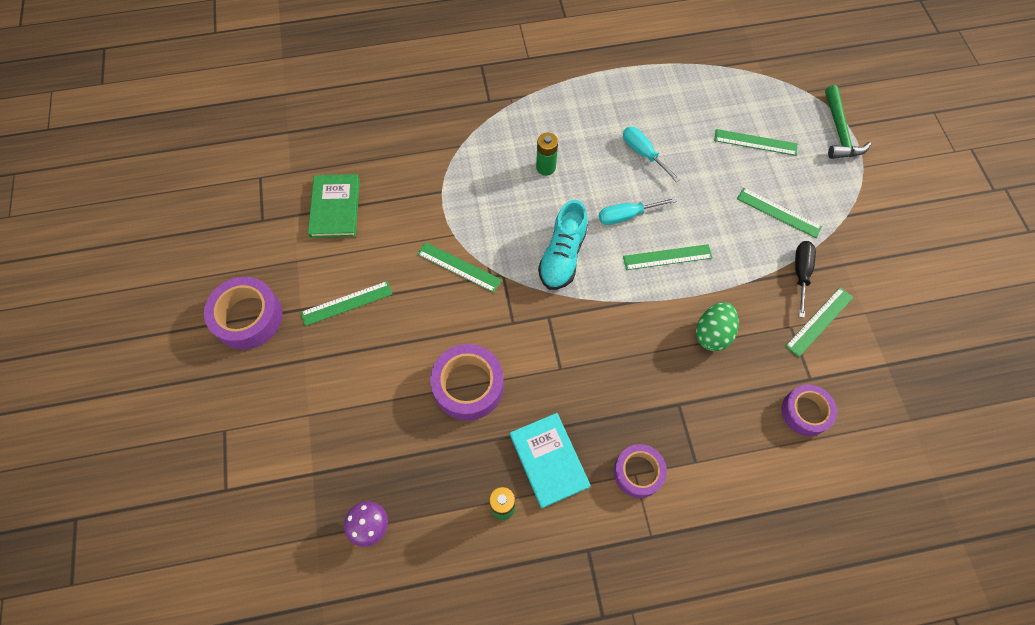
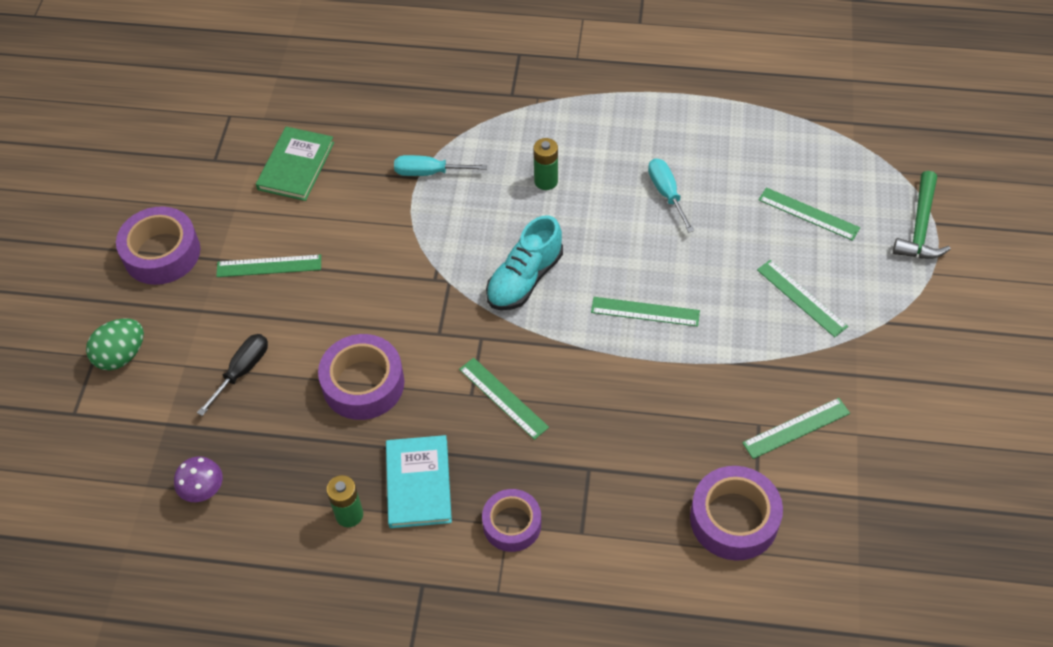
camera: 20 degrees right, 10 degrees down
green ruler [417,242,502,293] -> green ruler moved to [459,358,549,440]
turquoise screwdriver [599,197,677,225] -> turquoise screwdriver moved to [394,155,487,176]
green egg [696,302,739,351] -> green egg moved to [86,318,144,370]
purple tape [781,385,837,436] -> purple tape [690,466,783,561], size x1.50
black screwdriver [795,241,816,318] -> black screwdriver moved to [197,334,268,416]

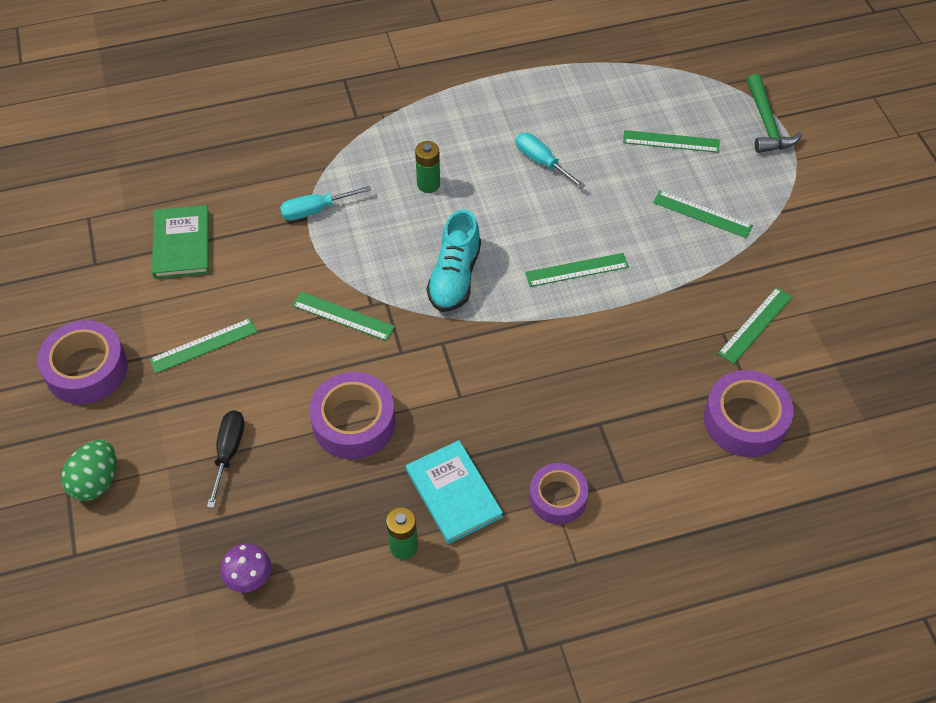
camera: 25 degrees left, 0 degrees up
green ruler [459,358,549,440] -> green ruler moved to [292,292,395,341]

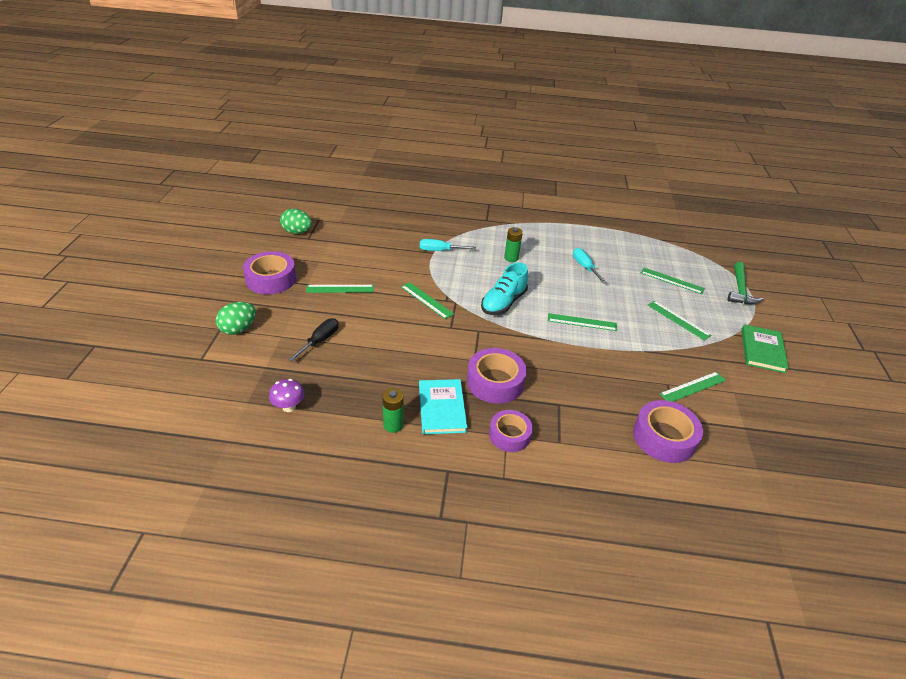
camera: 20 degrees right, 15 degrees down
green book [152,205,209,279] -> green book moved to [741,324,789,373]
purple tape [309,372,395,459] -> purple tape moved to [467,348,527,404]
none -> green egg [280,209,312,234]

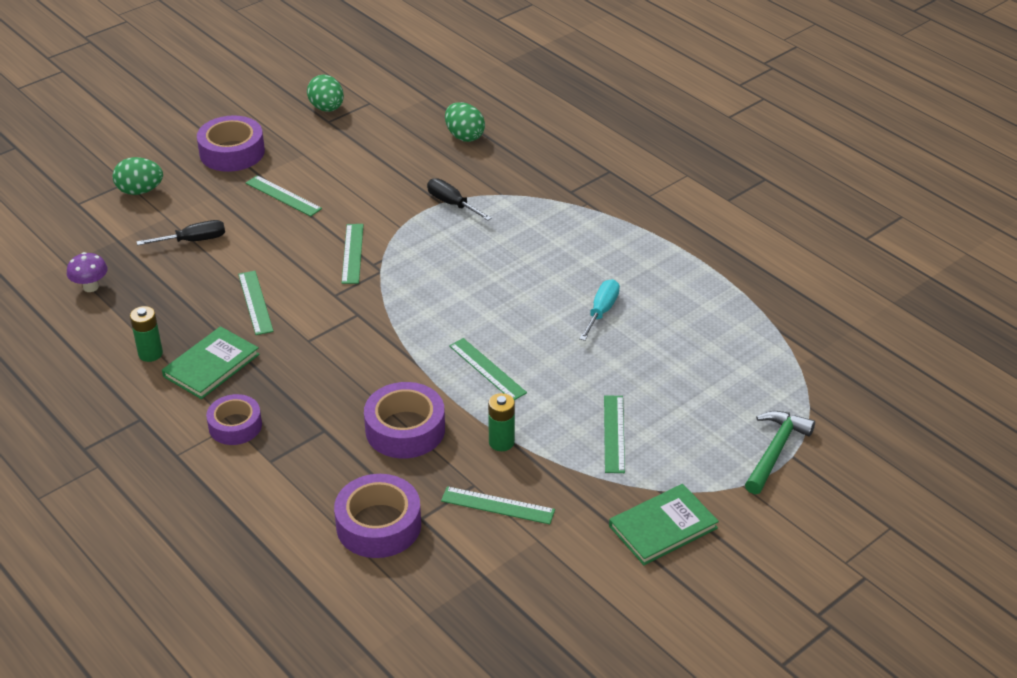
camera: 45 degrees right, 0 degrees up
turquoise book [419,379,467,434] -> green book [162,326,260,399]
turquoise screwdriver [420,239,476,251] -> black screwdriver [427,178,492,221]
purple tape [467,348,527,404] -> purple tape moved to [364,382,445,459]
turquoise shoe [481,263,528,315] -> none
green battery [504,227,523,262] -> green battery moved to [488,393,515,451]
green ruler [641,268,705,294] -> green ruler moved to [238,271,274,335]
green hammer [728,262,763,304] -> green hammer turned 150 degrees clockwise [745,411,815,494]
none -> green egg [445,102,485,142]

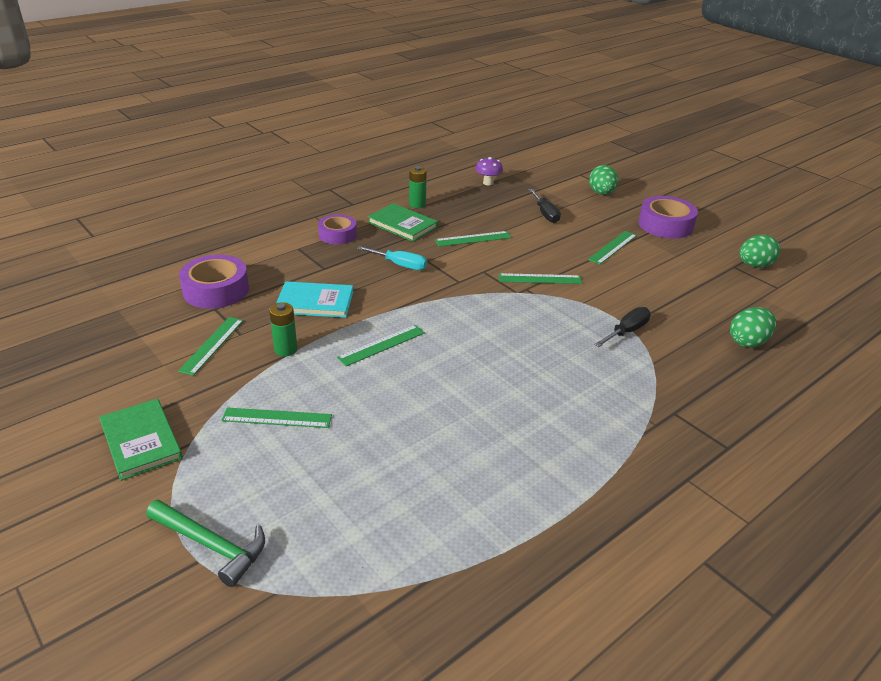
camera: 90 degrees right, 5 degrees down
purple tape [364,382,445,459] -> turquoise book [276,281,353,318]
turquoise screwdriver [579,279,620,341] -> turquoise screwdriver moved to [357,246,427,270]

